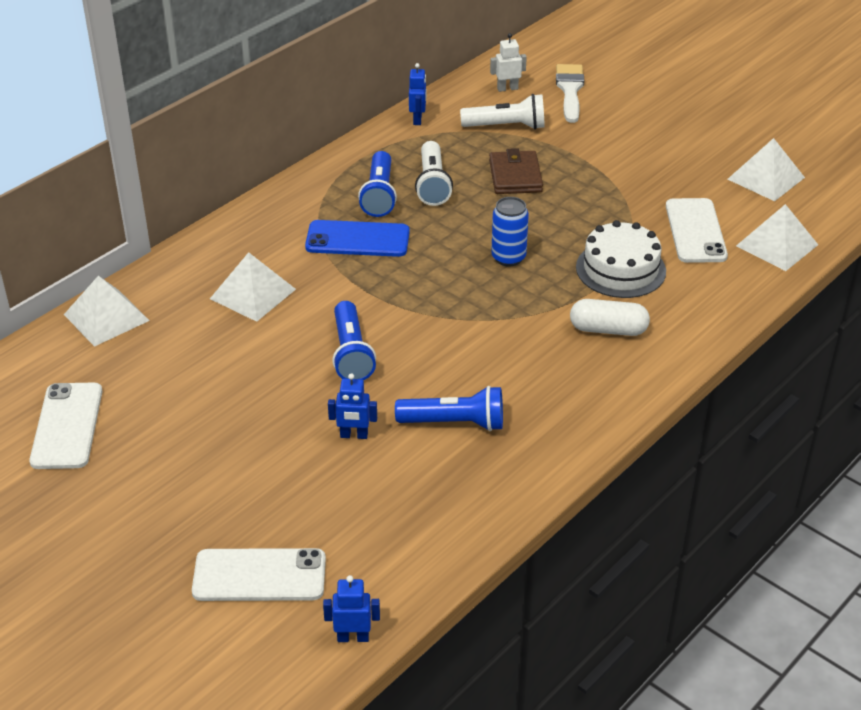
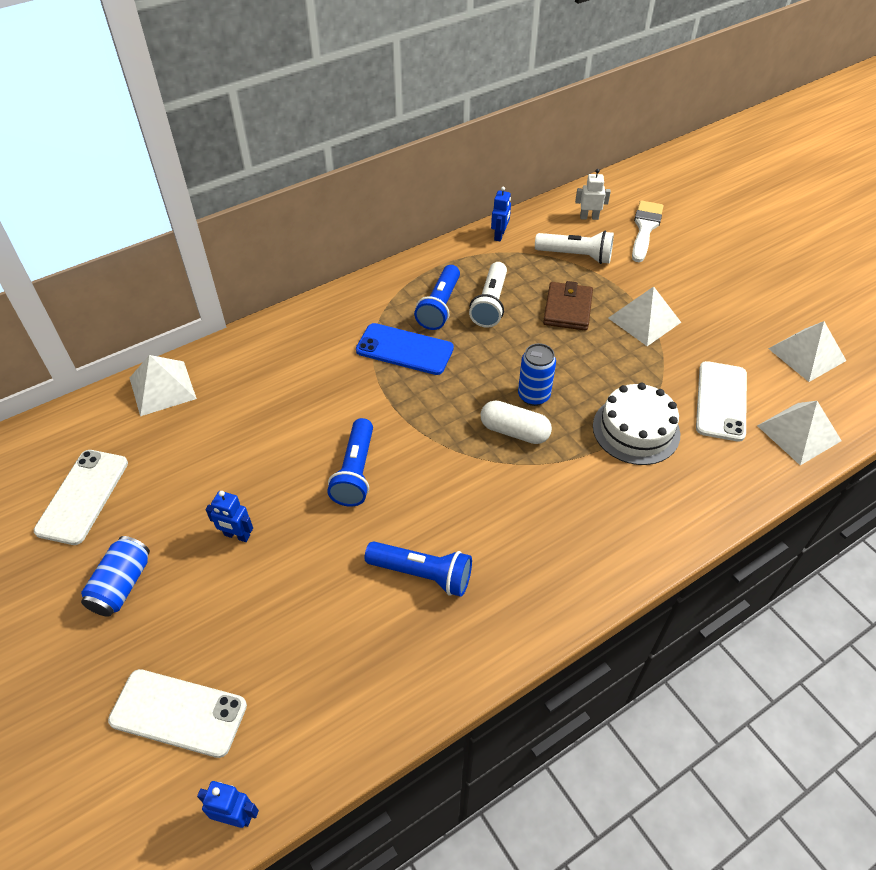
camera: 15 degrees right, 10 degrees up
white pyramid [210,252,296,322] -> white pyramid moved to [608,286,681,346]
blue robot [328,373,377,439] -> blue robot moved to [206,491,253,542]
white capsule [570,299,650,336] -> white capsule moved to [480,400,552,444]
none -> blue can [81,536,150,617]

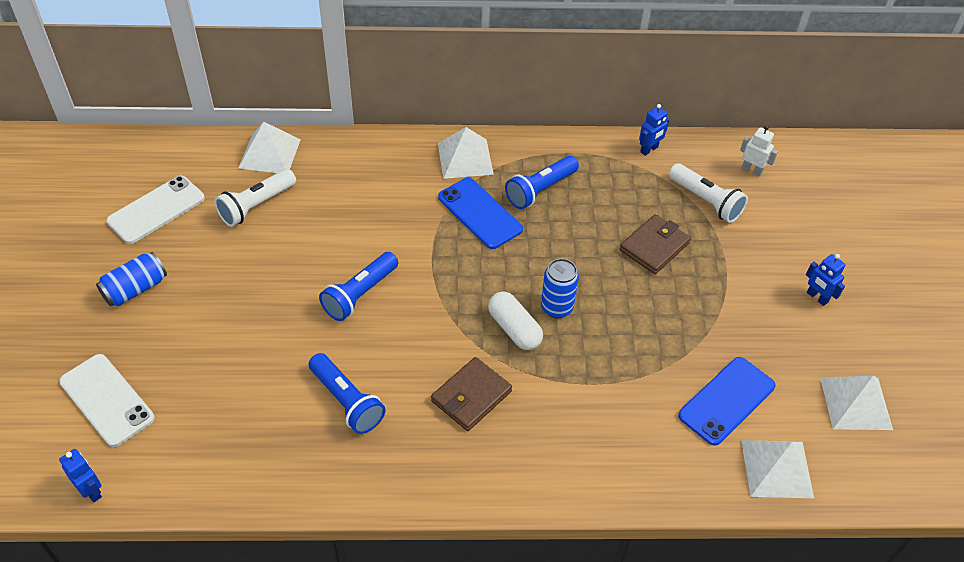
camera: 30 degrees right, 0 degrees up
blue robot [206,491,253,542] -> blue robot moved to [806,254,846,306]
white flashlight [469,262,507,328] -> white flashlight moved to [214,169,296,227]
white cake [593,383,680,465] -> none
white pyramid [608,286,681,346] -> white pyramid moved to [438,127,494,179]
white brush [632,200,664,262] -> none
white phone [696,361,747,442] -> blue phone [678,357,775,446]
none -> brown wallet [431,357,512,431]

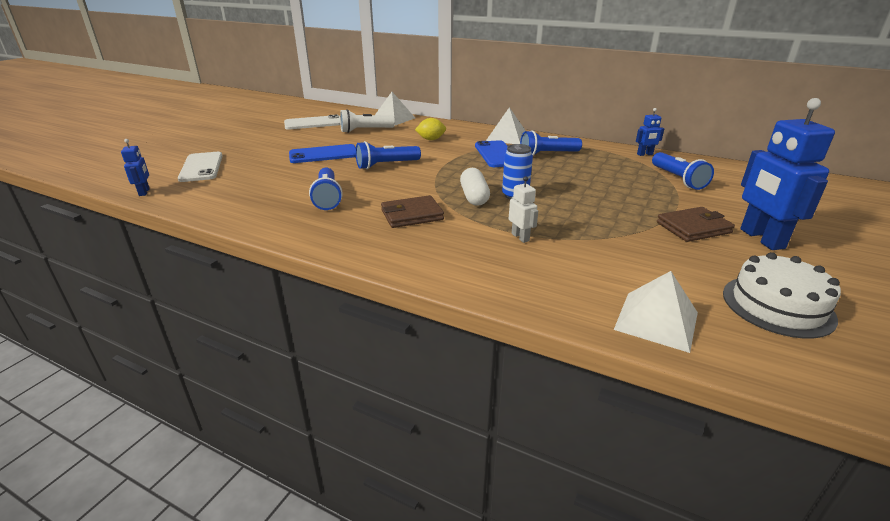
camera: 30 degrees right, 20 degrees down
blue can [96,252,167,306] -> none
brown wallet [620,214,691,274] -> brown wallet moved to [657,207,735,242]
white flashlight [669,163,748,223] -> blue flashlight [652,152,714,190]
blue phone [678,357,775,446] -> blue phone moved to [289,144,356,163]
white robot [740,125,778,176] -> white robot moved to [509,176,538,243]
blue robot [806,254,846,306] -> blue robot [740,98,835,250], size x2.11
white pyramid [820,375,893,430] -> white cake [723,252,841,338]
none -> yellow lemon [415,118,446,140]

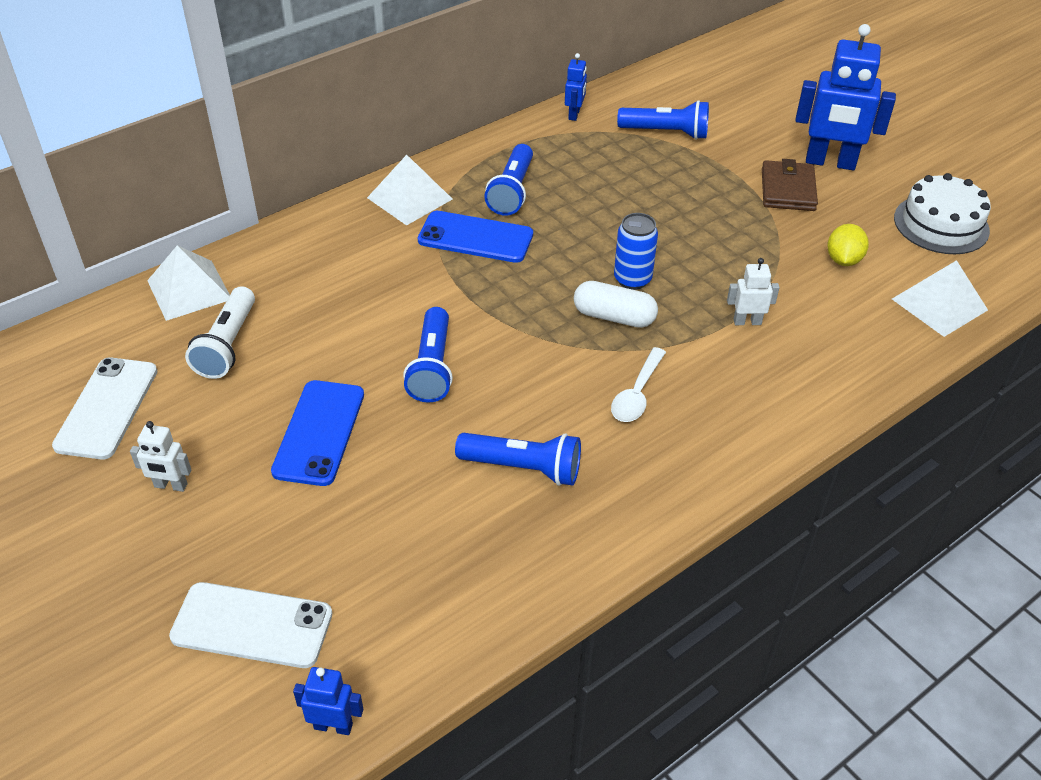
camera: 65 degrees left, 15 degrees up
brown wallet [381,195,444,228] -> white spoon [611,347,666,422]
yellow lemon [415,118,446,140] -> yellow lemon moved to [827,224,869,266]
none -> white robot [130,421,191,492]

